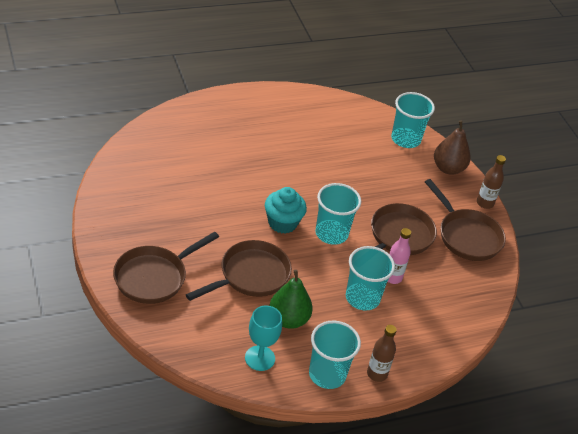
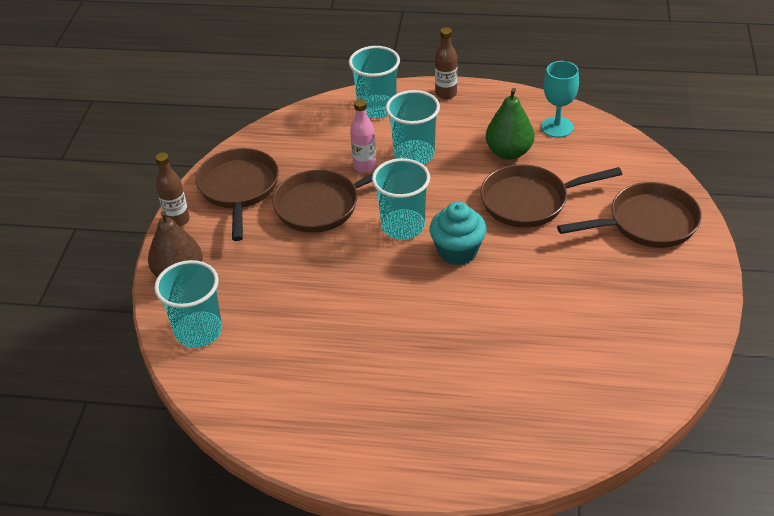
camera: 145 degrees left, 0 degrees up
turquoise cup [309,321,361,389] -> turquoise cup moved to [349,46,400,118]

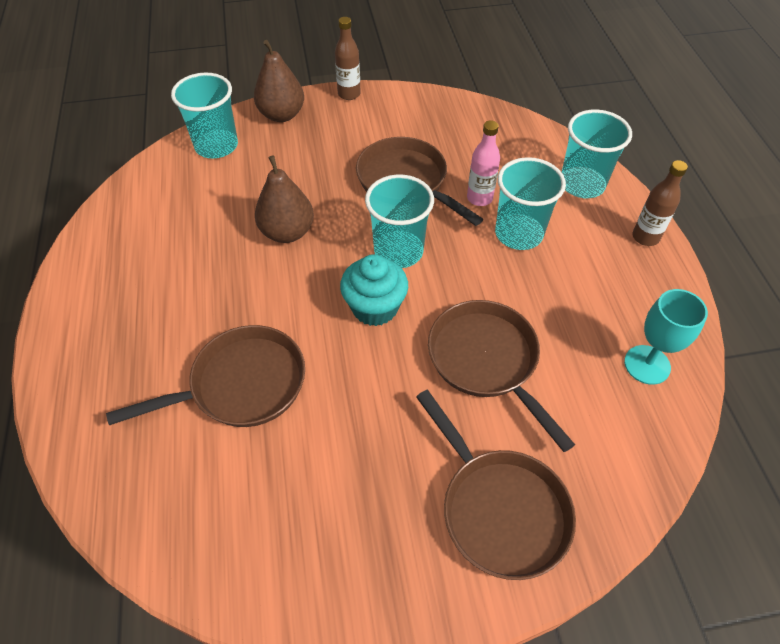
camera: 70 degrees right, 10 degrees up
brown pan [196,148,279,241] -> brown pan moved to [106,325,305,427]
green pear [486,88,534,160] -> none
none -> brown pear [255,155,314,243]

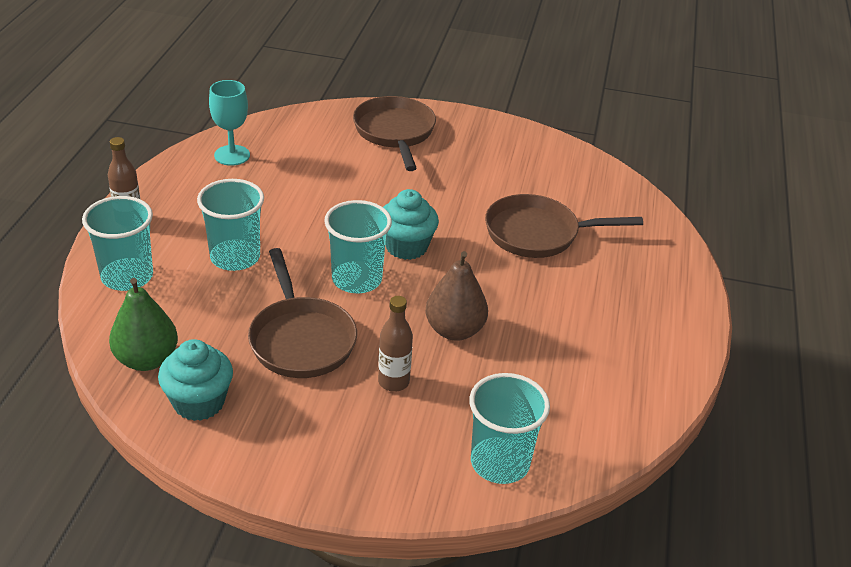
camera: 160 degrees left, 15 degrees down
brown pear [254,40,304,122] -> none
brown bottle [335,17,361,100] -> brown bottle moved to [378,296,413,392]
brown pan [428,300,575,452] -> none
pink bottle [467,120,500,206] -> none
none -> green pear [109,278,178,371]
none -> turquoise cupcake [158,339,233,421]

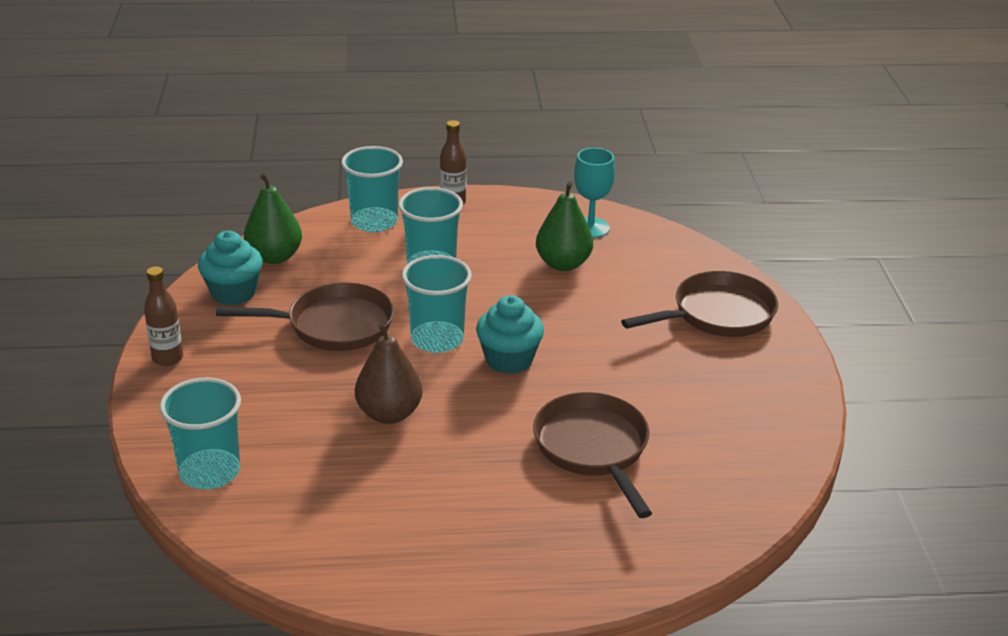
camera: 75 degrees right, 5 degrees down
brown pan [248,248,357,378] -> brown pan turned 150 degrees counterclockwise [216,283,394,351]
brown bottle [378,296,413,392] -> brown bottle moved to [144,266,183,366]
none -> green pear [536,182,593,271]

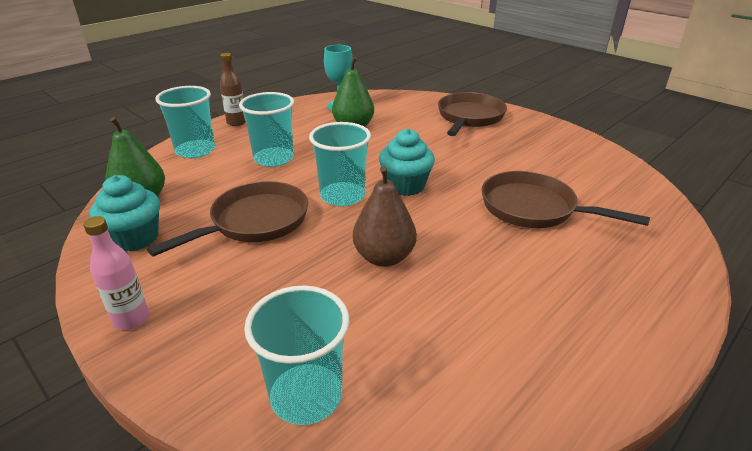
camera: 40 degrees left, 0 degrees up
brown bottle [144,266,183,366] -> pink bottle [83,216,149,330]

